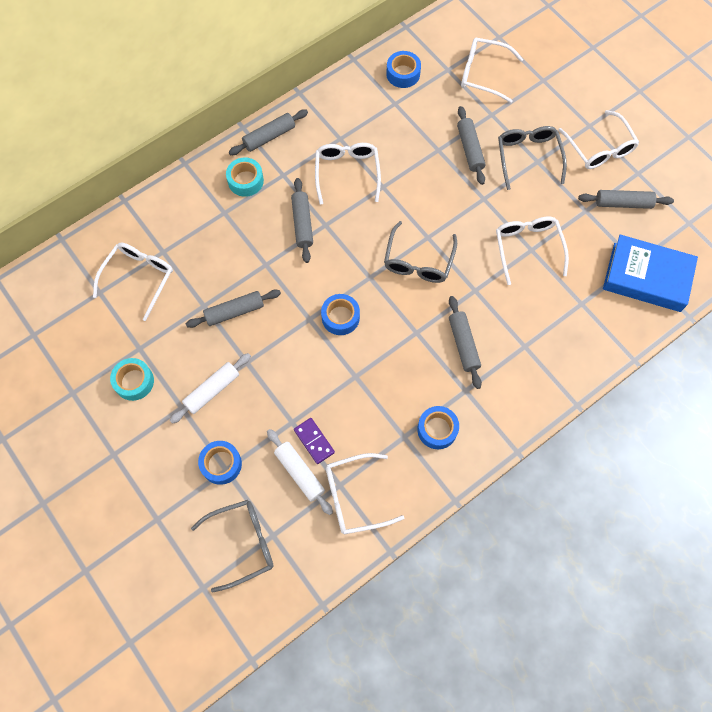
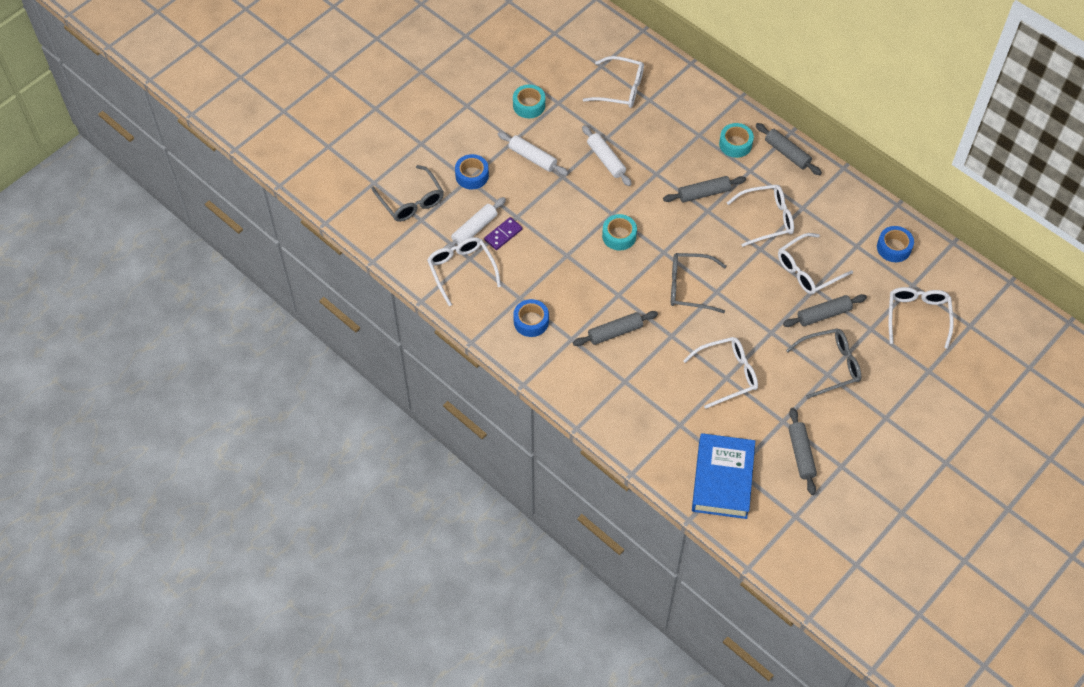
camera: 80 degrees right, 10 degrees down
grey rolling pin [186,290,281,328] -> white rolling pin [582,125,632,186]
blue tape [321,294,360,335] -> turquoise tape [602,214,637,250]
white glasses [558,110,639,169] -> white glasses moved to [778,233,853,295]

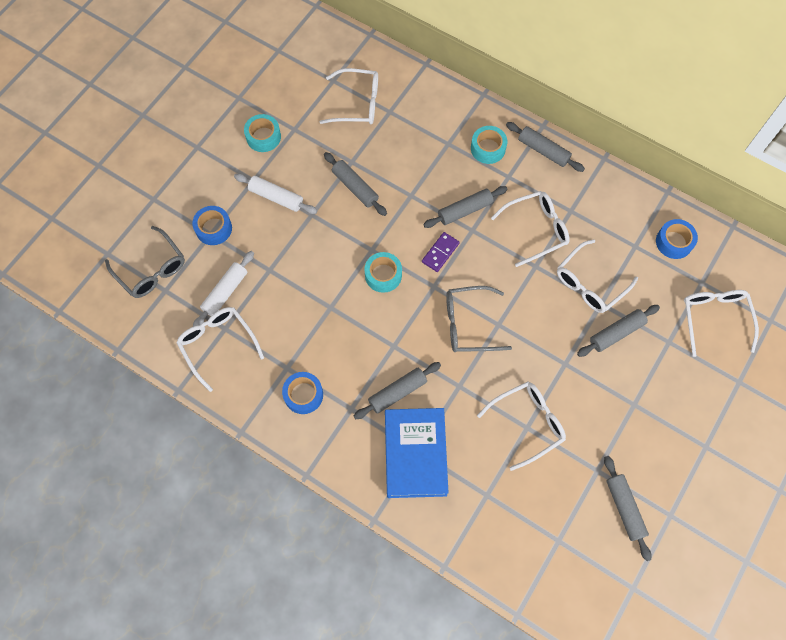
camera: 10 degrees left, 10 degrees up
purple domino [484,217,522,250] -> purple domino moved to [422,232,460,272]
white rolling pin [582,125,632,186] -> grey rolling pin [324,152,387,216]
blue book [692,433,755,519] -> blue book moved to [385,408,449,498]
grey glasses [786,328,861,399] -> none

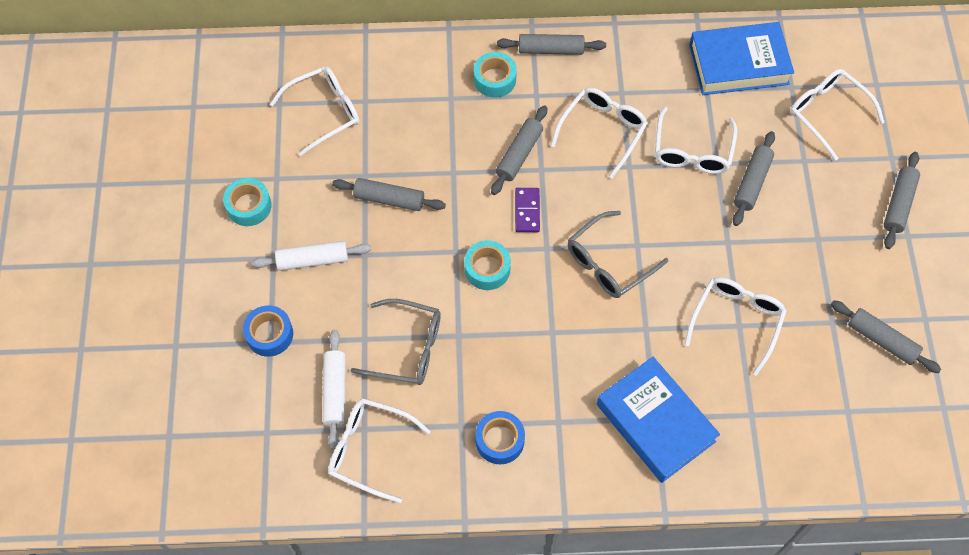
camera: 35 degrees left, 5 degrees down
grey glasses [105,226,185,298] -> grey glasses moved to [350,299,441,385]
grey rolling pin [354,362,441,419] -> grey rolling pin moved to [884,152,920,249]
blue tape [656,219,698,259] -> blue book [689,22,794,95]

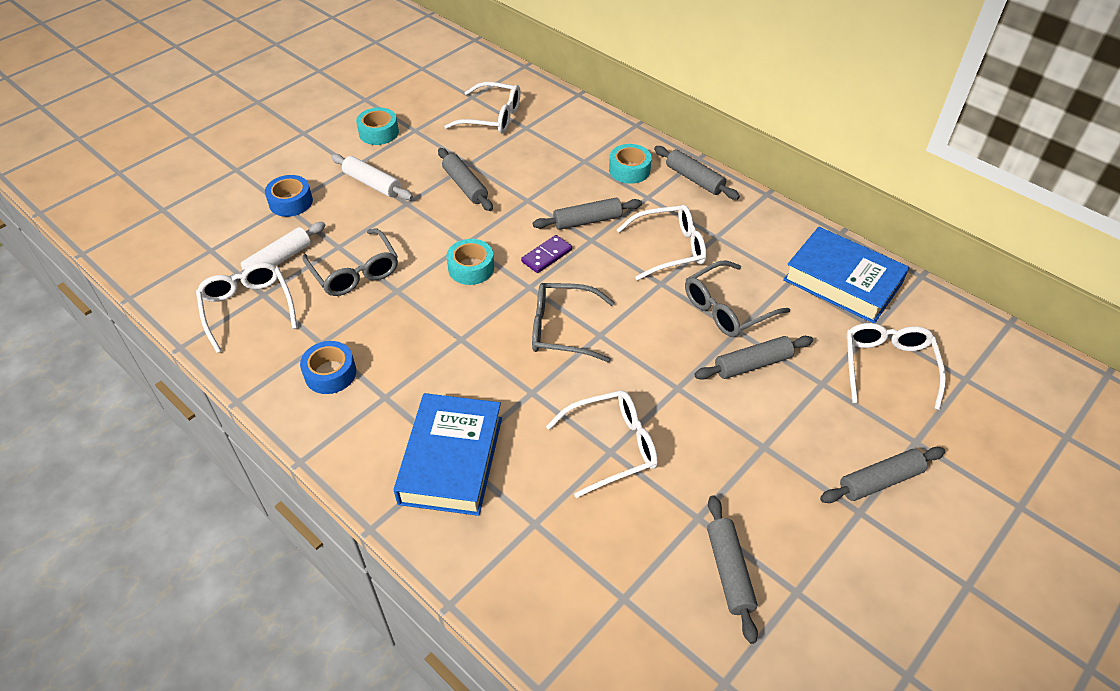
camera: 45 degrees right, 15 degrees down
white glasses [655,107,737,174] -> grey glasses [685,260,790,337]

